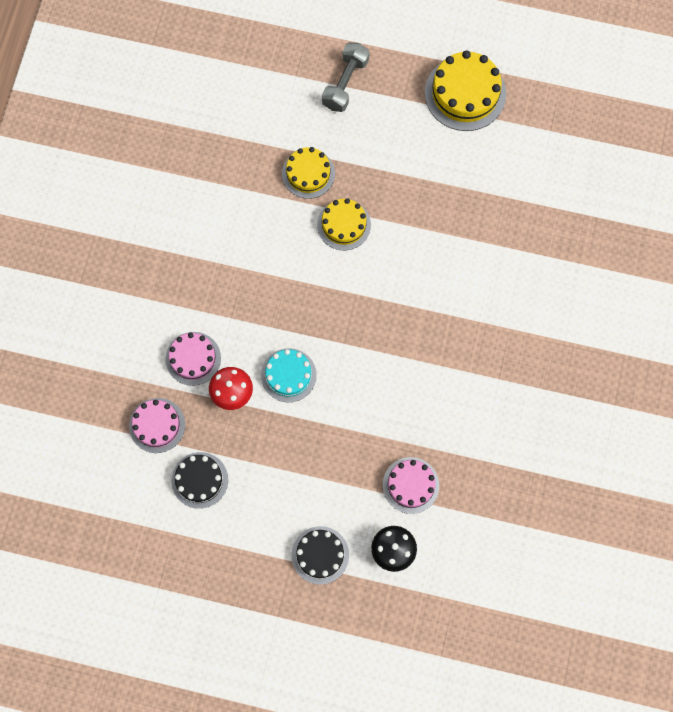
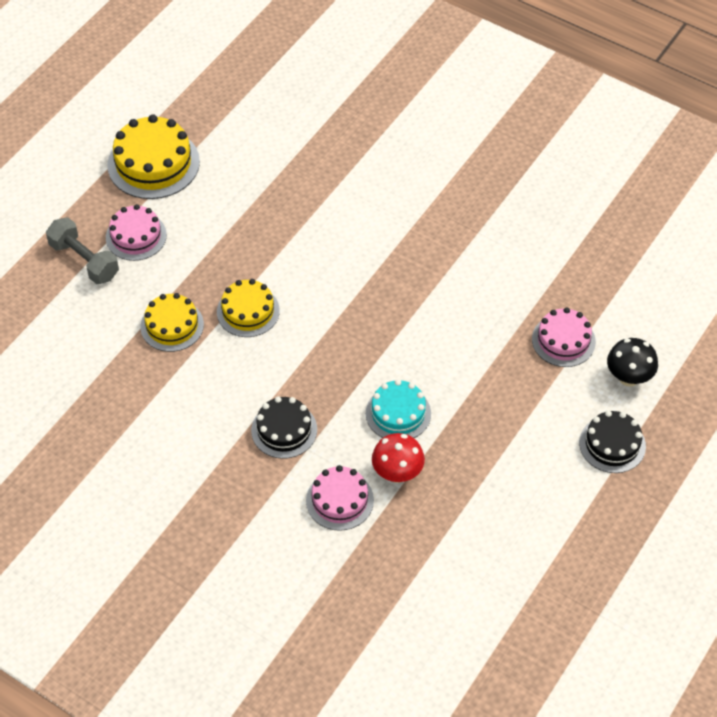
camera: 70 degrees left, 20 degrees down
pink cake [129,398,185,453] -> pink cake moved to [106,204,167,261]
black cake [172,452,228,509] -> black cake moved to [251,396,317,459]

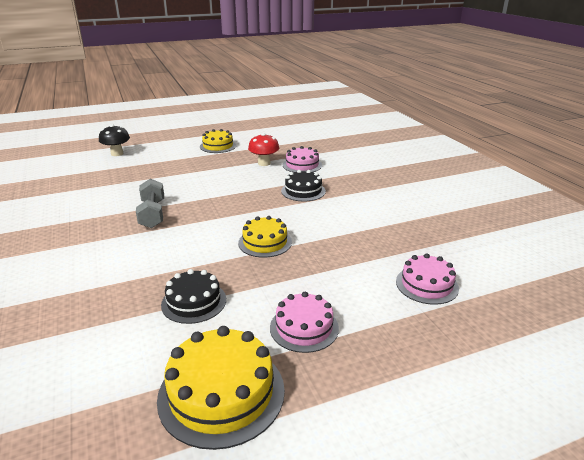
camera: 145 degrees left, 25 degrees down
grey dumbbell [46,217,119,284] -> grey dumbbell moved to [136,179,164,228]
yellow cake [140,293,204,352] -> yellow cake moved to [200,129,236,153]
turquoise cake [366,379,431,438] -> none
pink cake [532,307,596,367] -> pink cake moved to [396,253,459,305]
black cake [579,410,646,473] -> black cake moved to [161,269,226,324]

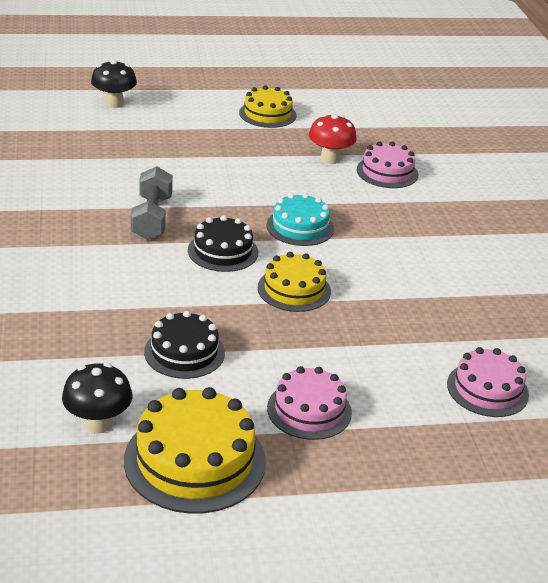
camera: 10 degrees right, 5 degrees up
black cake [281,170,326,201] -> black cake moved to [188,215,258,272]
none -> black mushroom [62,363,133,434]
none -> turquoise cake [267,193,334,246]

